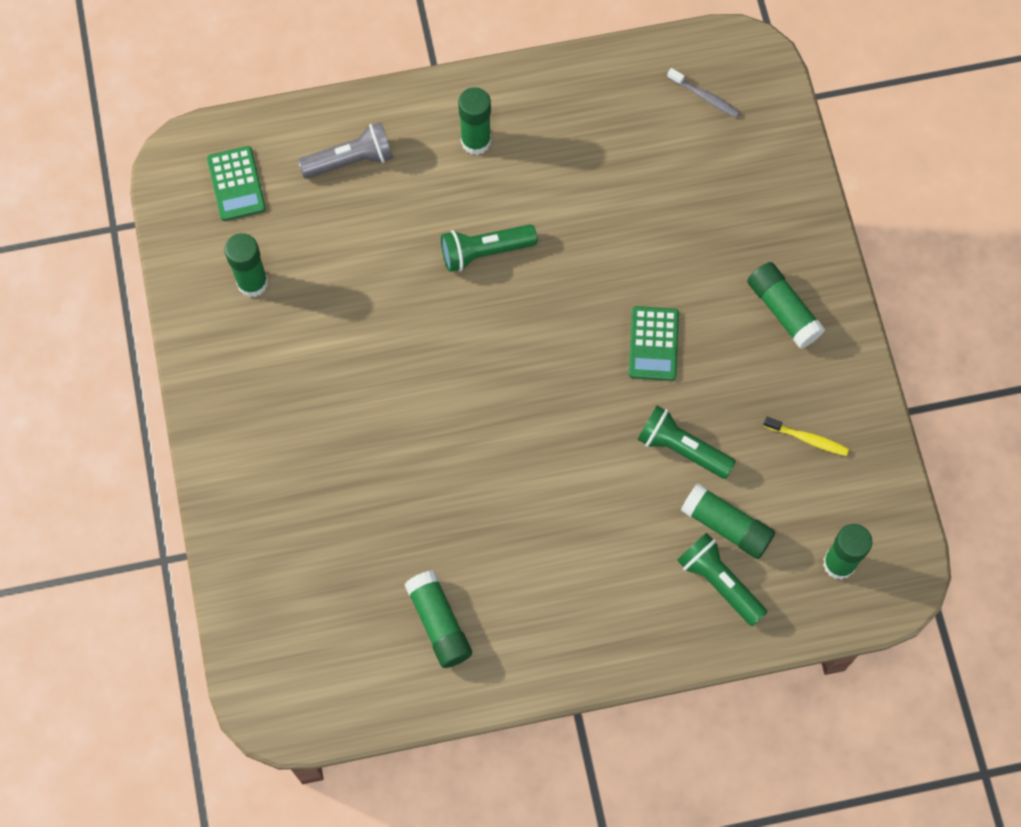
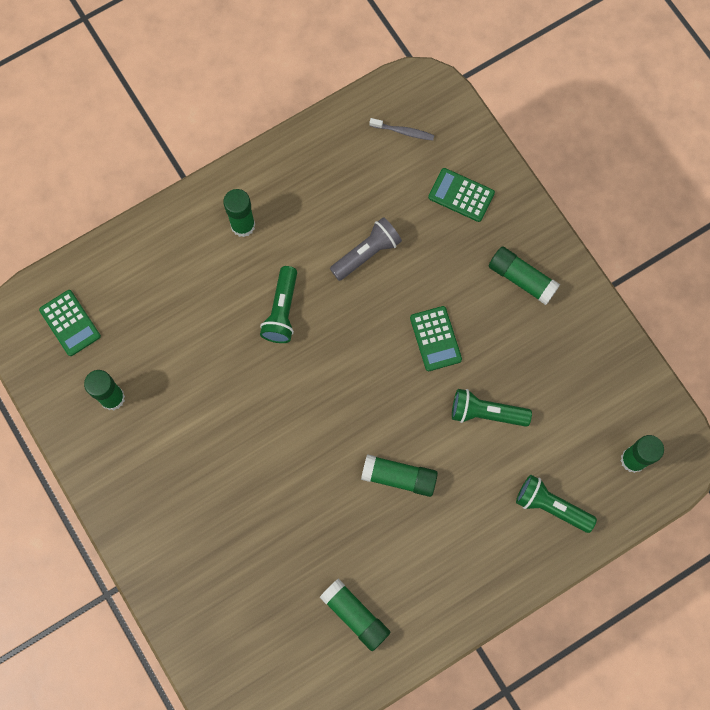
camera: 20 degrees left, 5 degrees up
grey flashlight [298,122,393,179] -> grey flashlight moved to [330,217,402,281]
green flashlight [441,224,537,272] -> green flashlight turned 45 degrees counterclockwise [260,266,297,343]
green glue stick [680,483,775,559] -> green glue stick moved to [361,454,438,497]
yellow toothbrush [763,417,849,456] -> none
none -> green calculator [428,168,495,222]

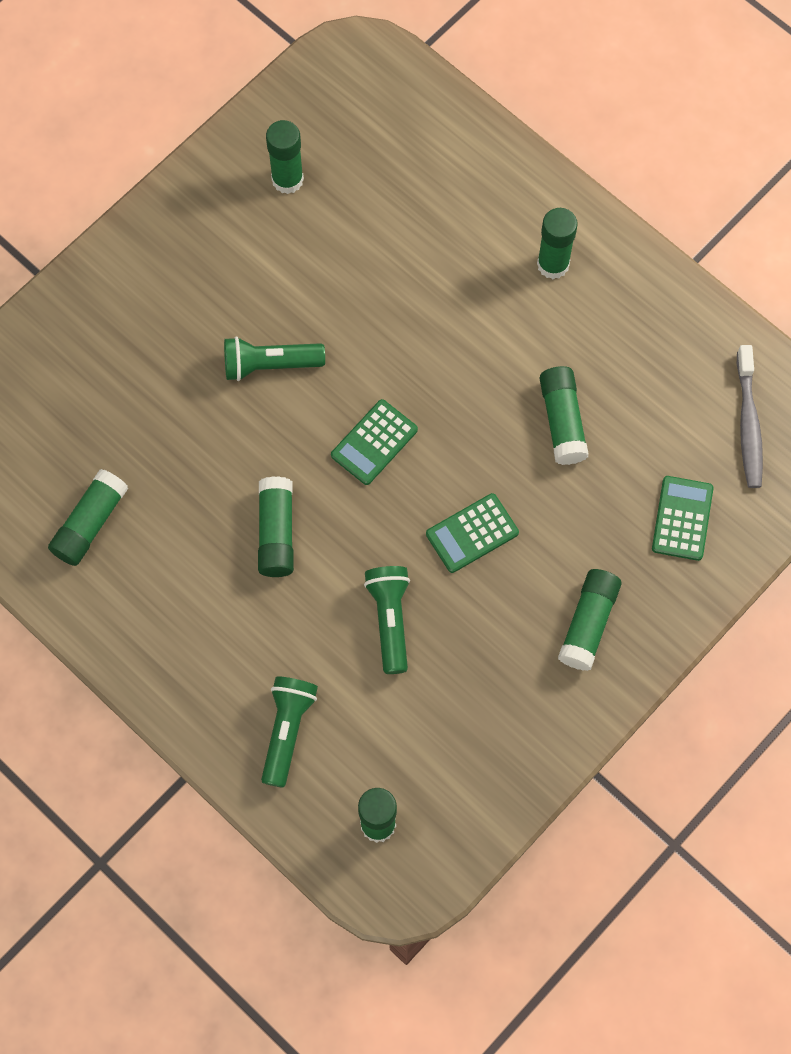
camera: 75 degrees right, 5 degrees down
green calculator [39,290,101,356] -> green calculator moved to [331,399,418,485]
green flashlight [260,266,297,343] -> green flashlight moved to [224,336,325,381]
grey flashlight [330,217,402,281] -> green glue stick [539,366,589,465]
grey toothbrush [369,118,434,141] -> grey toothbrush [737,345,763,488], size x1.60

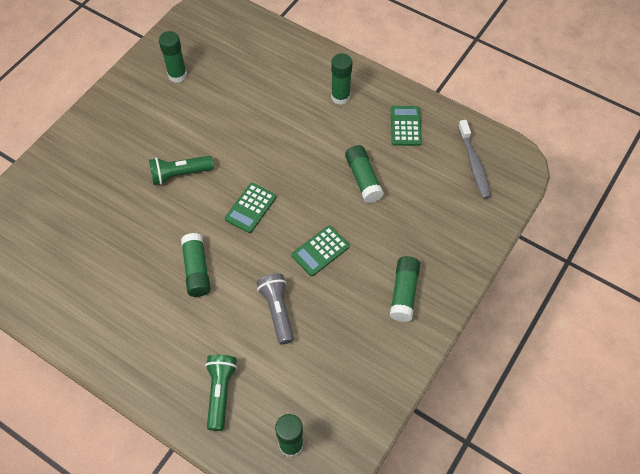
camera: 10 degrees left, 10 degrees down
green glue stick [48,469,128,566] -> none
green flashlight [364,566,410,674] -> grey flashlight [257,274,294,345]
green calculator [652,476,713,561] -> green calculator moved to [391,106,422,146]

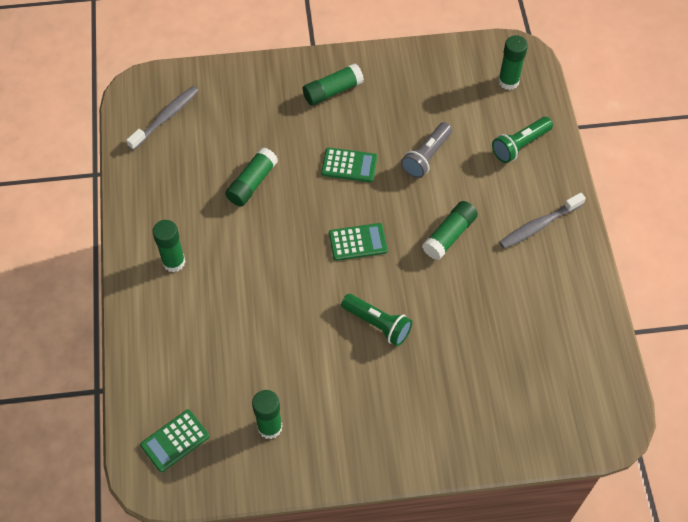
camera: 130 degrees left, 0 degrees up
green calculator [391,106,422,146] -> green calculator moved to [140,409,209,472]
none -> grey toothbrush [499,193,586,249]

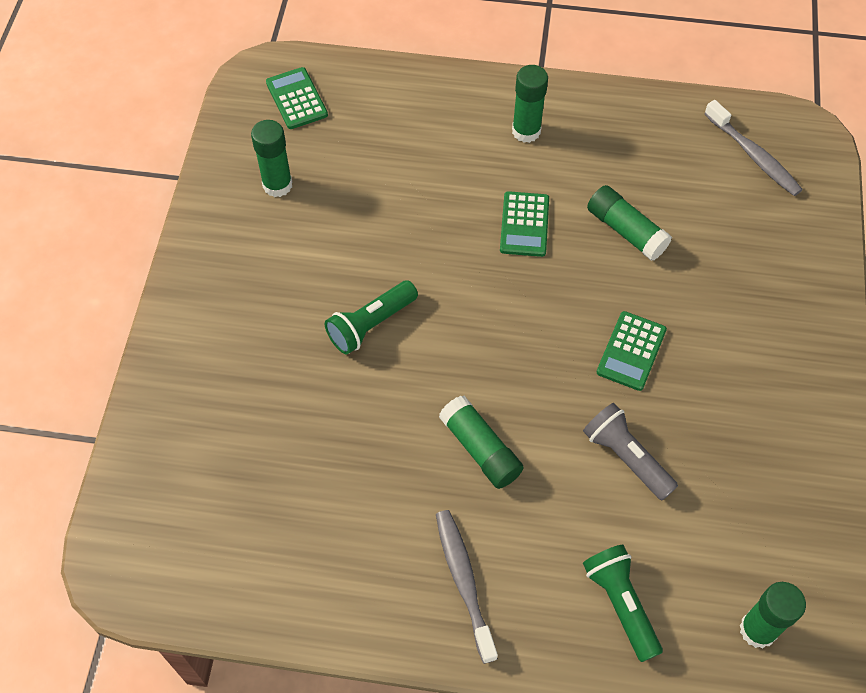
camera: 105 degrees right, 0 degrees up
green glue stick [303,63,364,106] -> none
green calculator [329,223,388,261] -> green calculator moved to [500,191,549,257]

